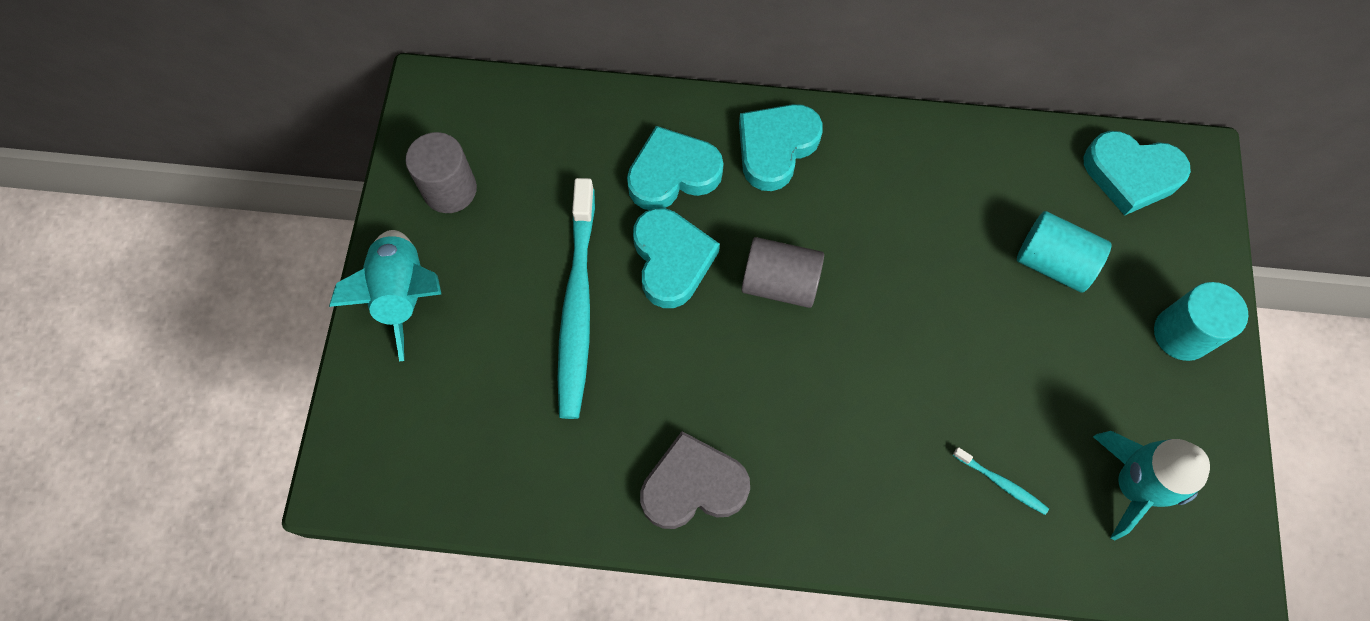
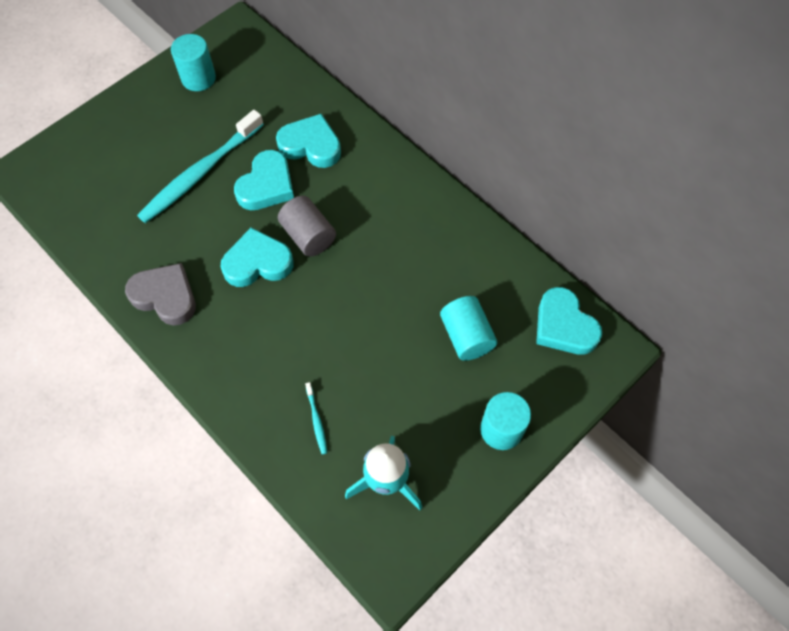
camera: 40 degrees right, 5 degrees down
turquoise rocket [329,230,441,361] -> none
grey cylinder [406,132,477,213] -> turquoise cylinder [171,34,216,91]
turquoise heart [739,104,823,191] -> turquoise heart moved to [220,227,294,287]

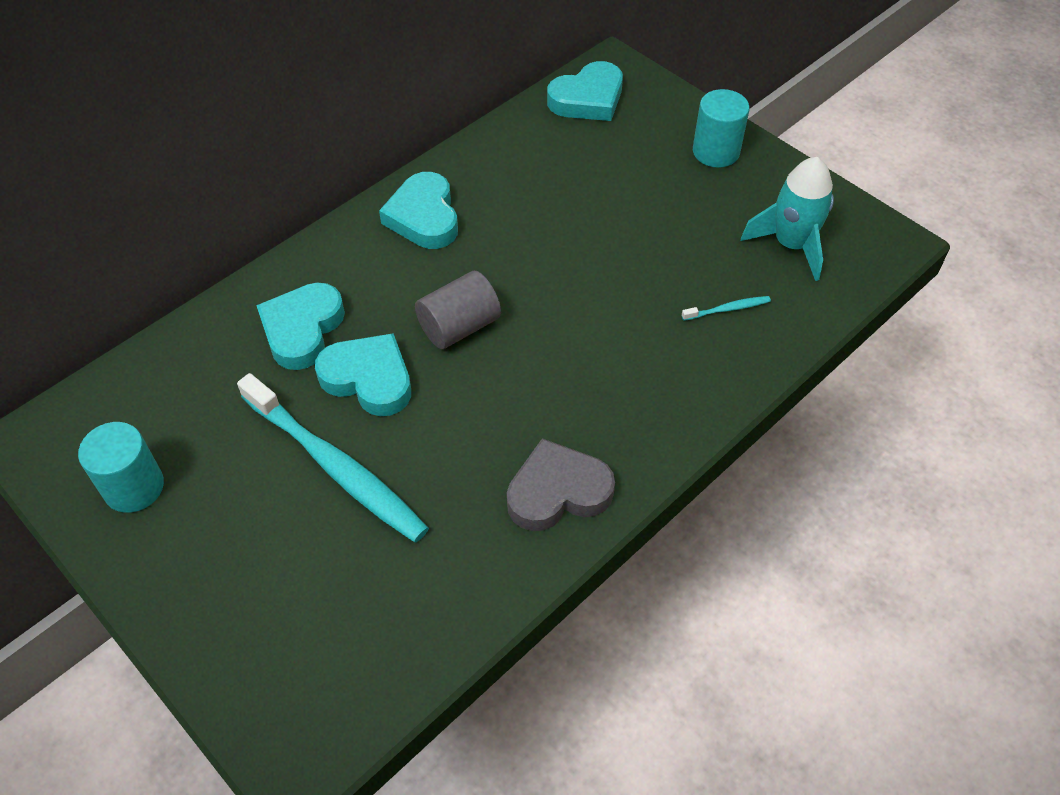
camera: 90 degrees left, 10 degrees down
grey heart [125,263,196,326] -> grey heart turned 45 degrees clockwise [507,438,615,531]
turquoise heart [220,227,294,287] -> turquoise heart moved to [379,172,458,249]
turquoise cylinder [440,296,498,361] -> none

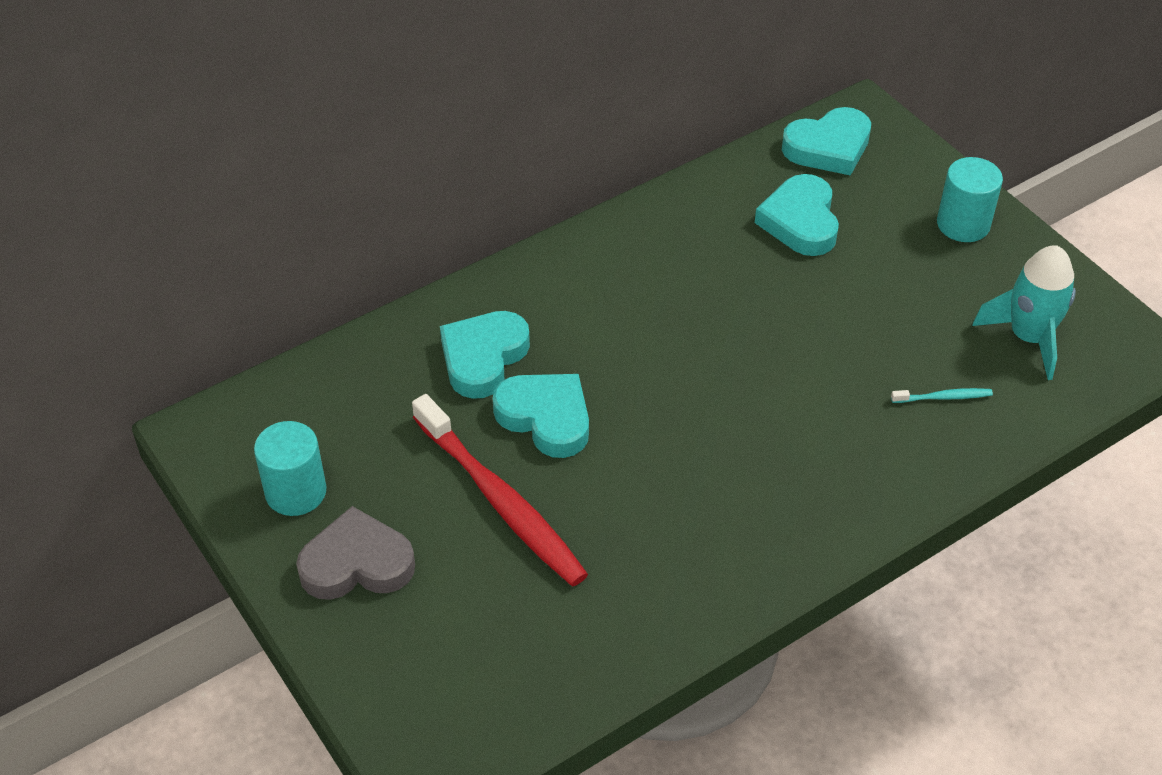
camera: 10 degrees right, 5 degrees down
turquoise toothbrush [237,373,429,542] -> red toothbrush [412,394,588,586]
turquoise heart [379,172,458,249] -> turquoise heart moved to [755,174,839,256]
grey cylinder [415,271,501,349] -> none
grey heart [507,438,615,531] -> grey heart moved to [296,506,415,600]

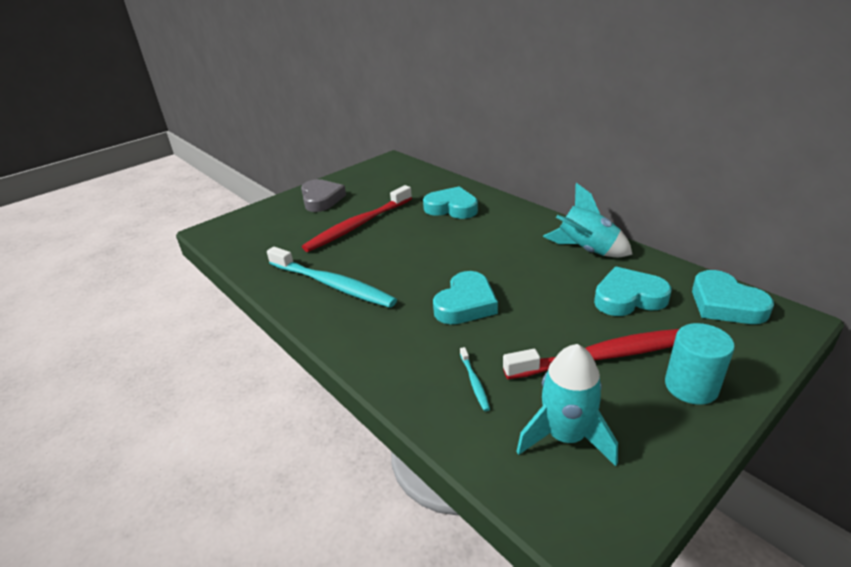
camera: 85 degrees right, 15 degrees down
turquoise cylinder [254,421,326,516] -> none
turquoise heart [493,374,589,458] -> turquoise heart moved to [433,271,498,324]
none -> turquoise toothbrush [267,247,397,308]
none -> red toothbrush [503,329,679,379]
none -> turquoise rocket [543,183,633,257]

